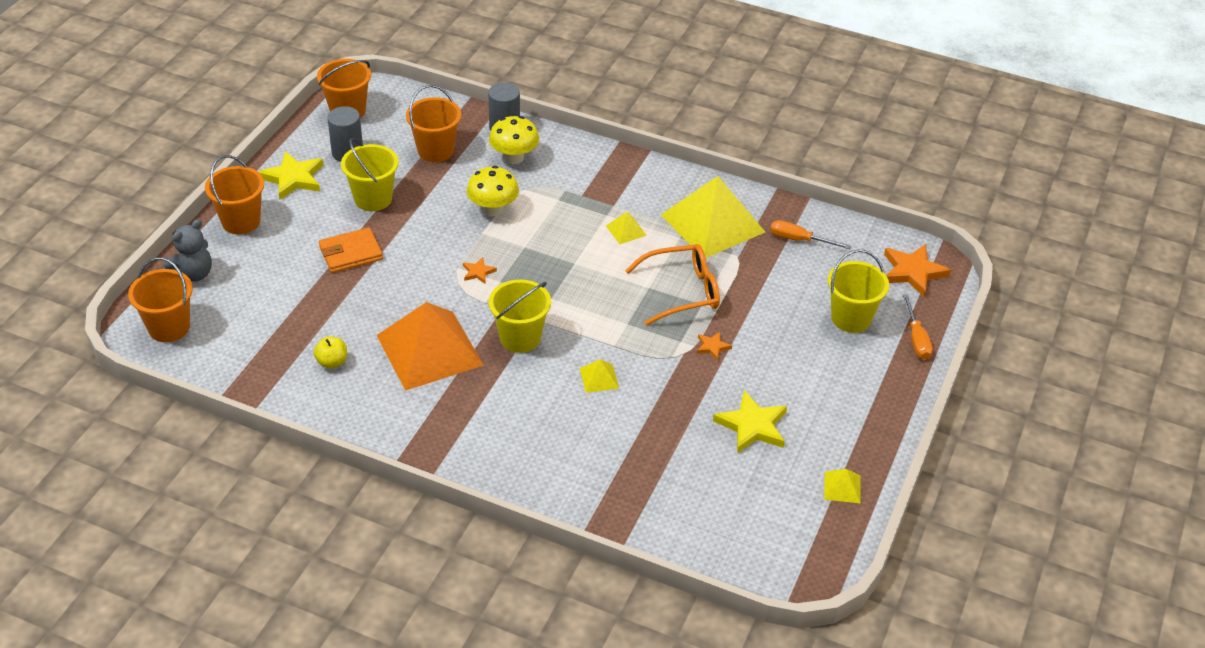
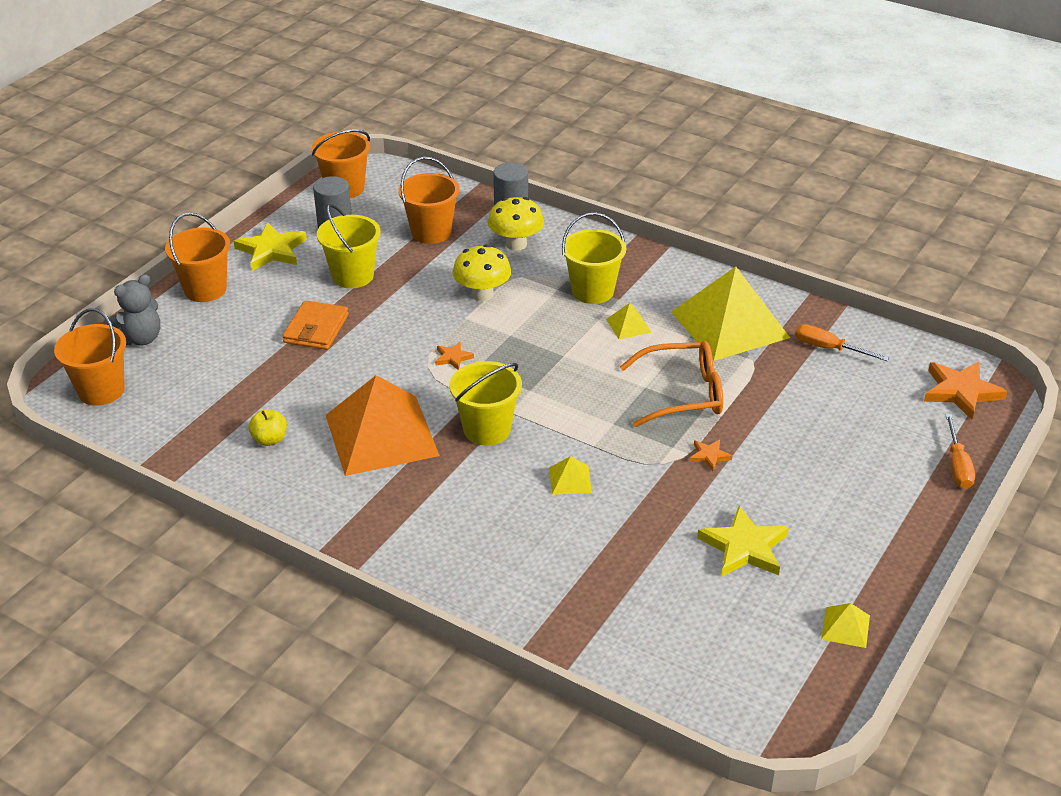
camera: 10 degrees right, 5 degrees down
orange wallet [319,228,383,273] -> orange wallet turned 60 degrees counterclockwise [282,300,349,350]
yellow bucket [828,249,889,333] -> yellow bucket moved to [562,213,626,304]

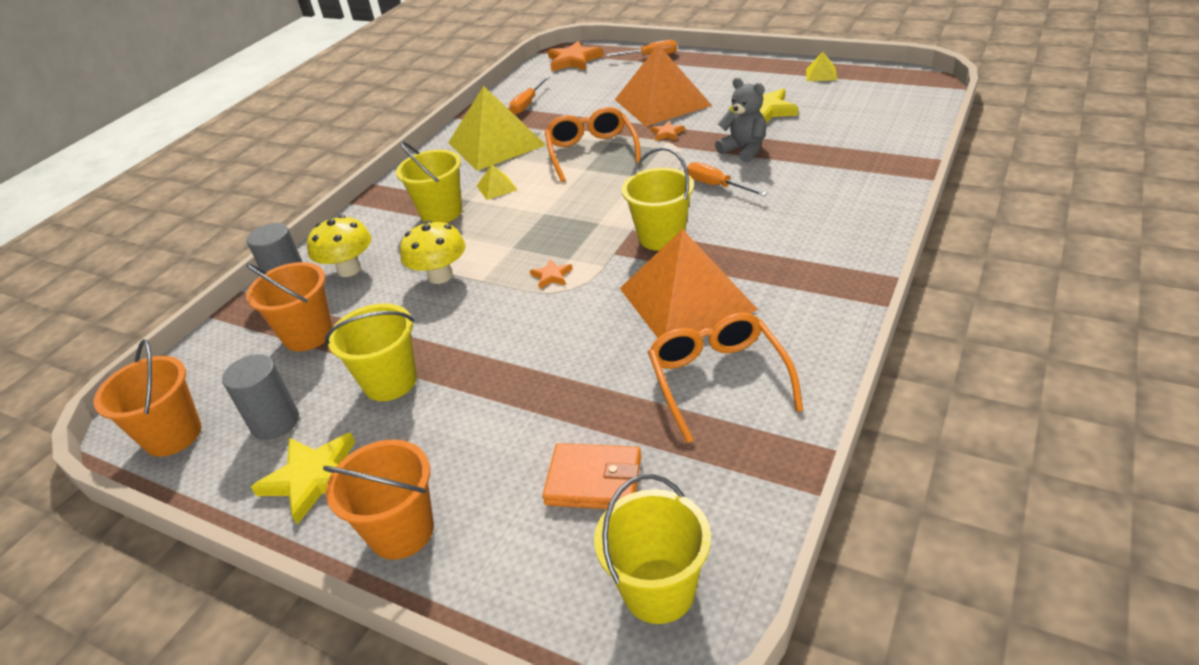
camera: 90 degrees left, 0 degrees up
orange bucket [54,308,126,406] -> yellow bucket [594,474,711,624]
grey teddy bear [106,274,160,346] -> grey teddy bear moved to [715,78,767,162]
yellow apple [249,409,287,446] -> orange glasses [648,312,804,443]
orange wallet [282,300,349,350] -> orange wallet moved to [542,443,641,509]
yellow pyramid [549,456,592,495] -> orange screwdriver [687,162,768,196]
none -> orange pyramid [615,45,712,126]

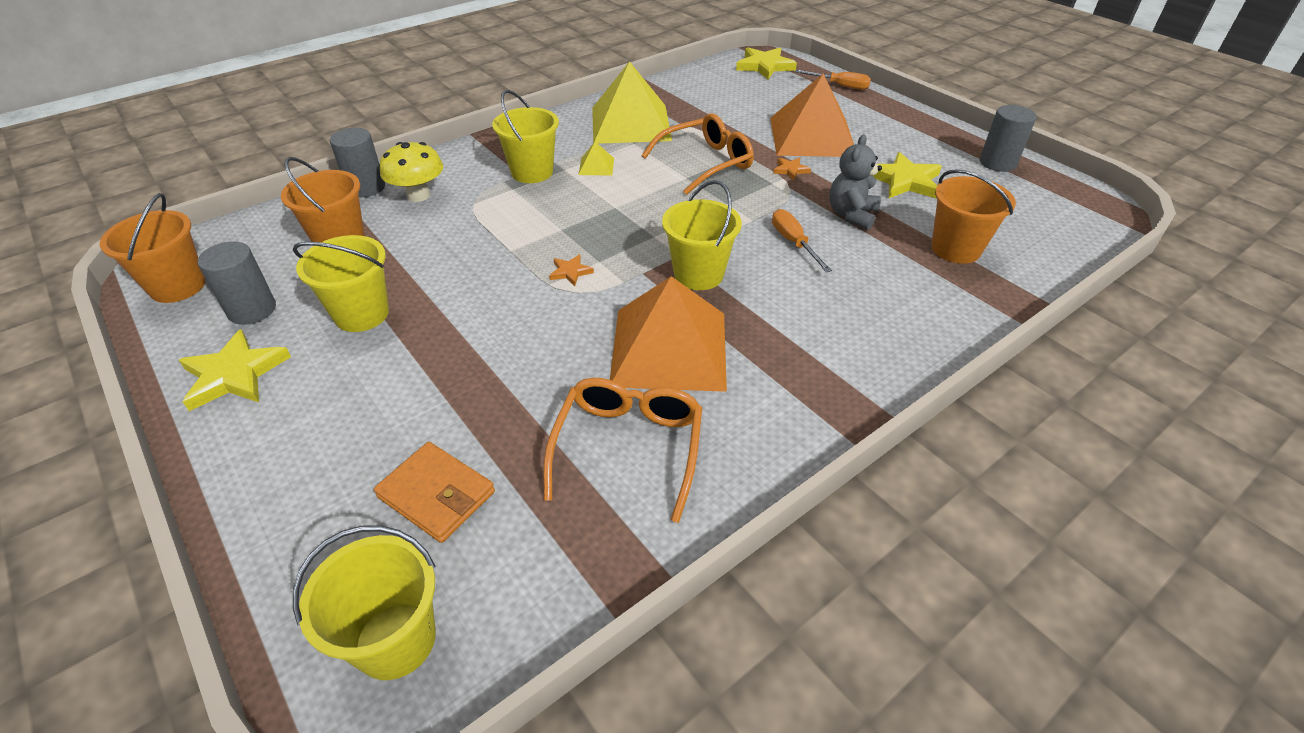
camera: 20 degrees right, 5 degrees up
orange bucket [323,439,434,560] -> orange bucket moved to [931,169,1016,264]
yellow mushroom [400,221,466,284] -> none
orange screwdriver [509,77,549,115] -> none
orange glasses [545,107,641,182] -> orange glasses turned 45 degrees clockwise [641,113,754,195]
orange star [548,41,603,72] -> yellow star [736,47,797,79]
grey teddy bear [715,78,767,162] -> grey teddy bear turned 135 degrees counterclockwise [829,134,882,230]
yellow pyramid [806,52,837,81] -> grey cylinder [980,105,1036,172]

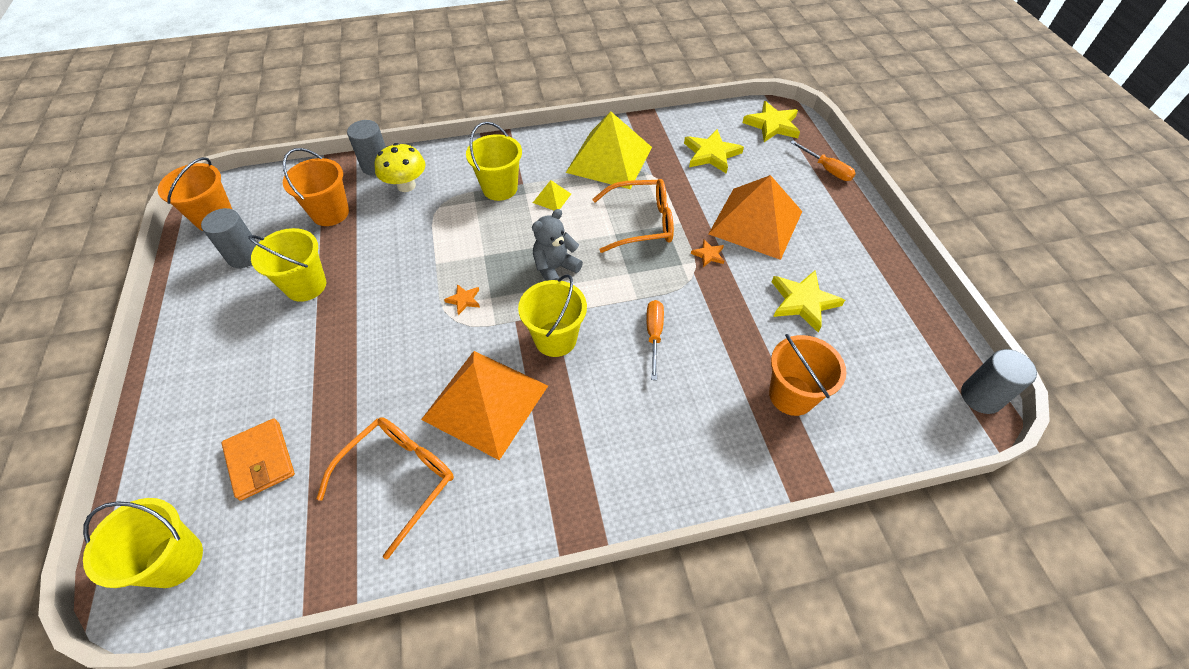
camera: 25 degrees right, 10 degrees up
yellow star [179,329,291,411] -> yellow star moved to [684,129,744,173]
grey teddy bear [829,134,882,230] -> grey teddy bear moved to [532,209,583,281]
grey cylinder [980,105,1036,172] -> grey cylinder moved to [961,349,1037,414]

